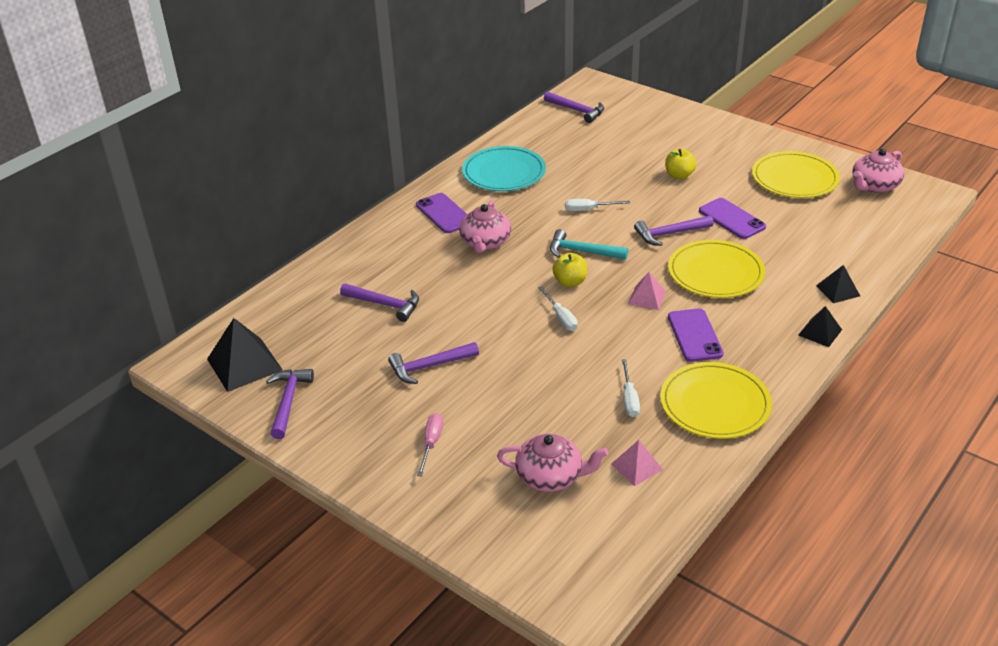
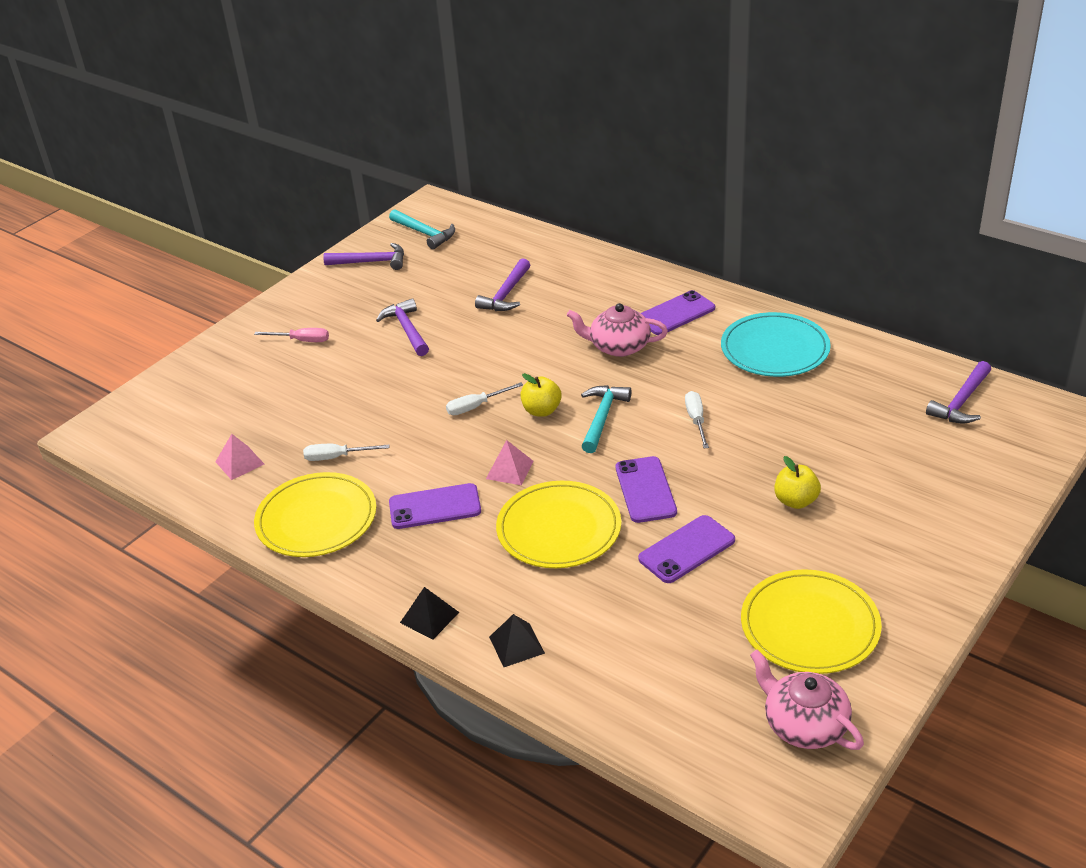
camera: 90 degrees right, 0 degrees up
black pyramid [207,318,283,392] -> turquoise hammer [389,209,455,250]
pink teapot [497,434,608,492] -> none
purple hammer [634,215,714,246] -> purple phone [616,456,677,523]

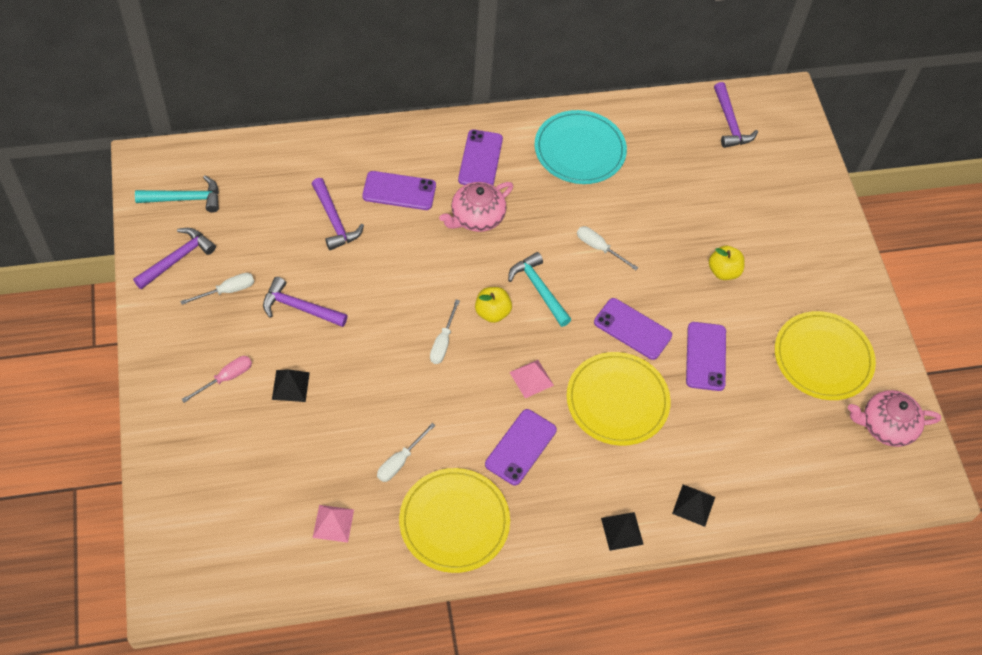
camera: 55 degrees left, 20 degrees up
none -> white screwdriver [180,273,254,305]
none -> black pyramid [272,369,310,402]
none -> purple phone [362,171,436,210]

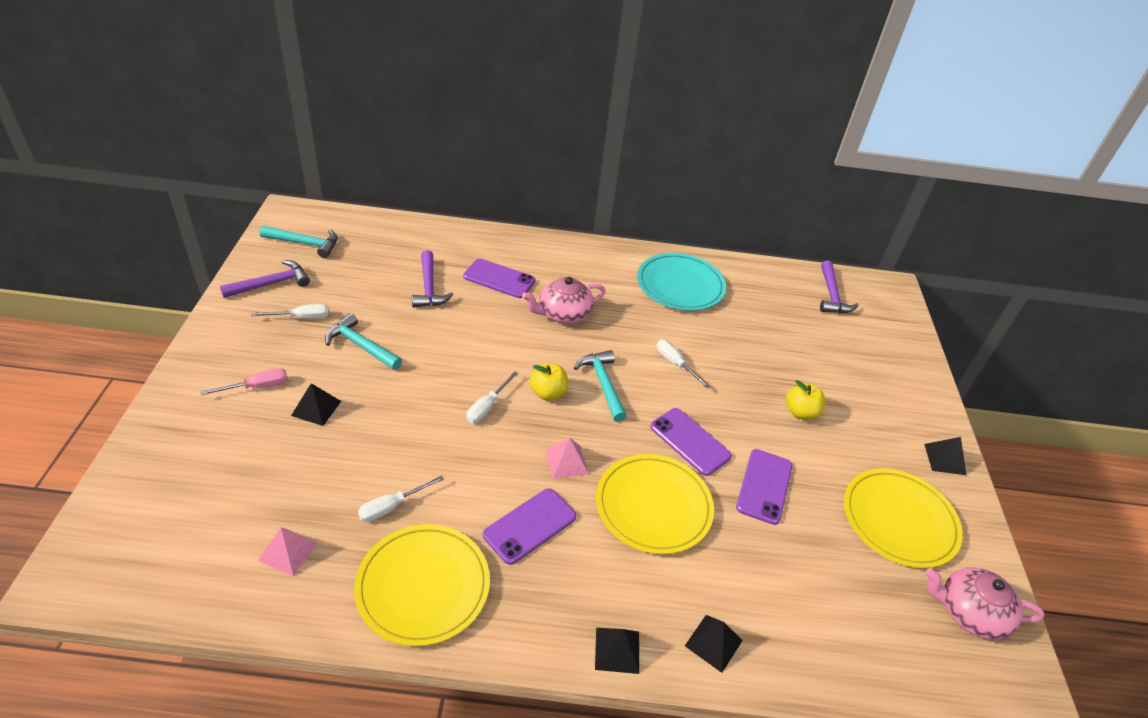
camera: 15 degrees right, 15 degrees down
purple hammer [263,277,348,327] -> turquoise hammer [325,313,402,370]
purple phone [458,130,503,185] -> none
none -> black pyramid [924,437,967,475]

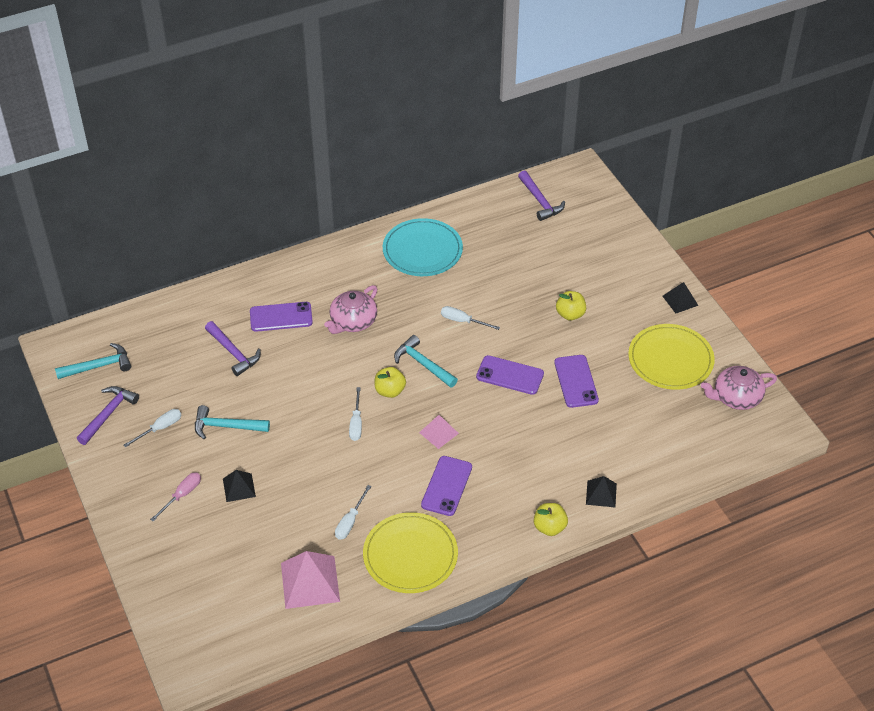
camera: 25 degrees left, 5 degrees up
pink pyramid [258,528,318,576] -> pink pyramid [281,551,340,609], size x1.76
black pyramid [595,628,639,674] -> yellow apple [534,503,568,536]
yellow plate [596,454,714,554] -> none

